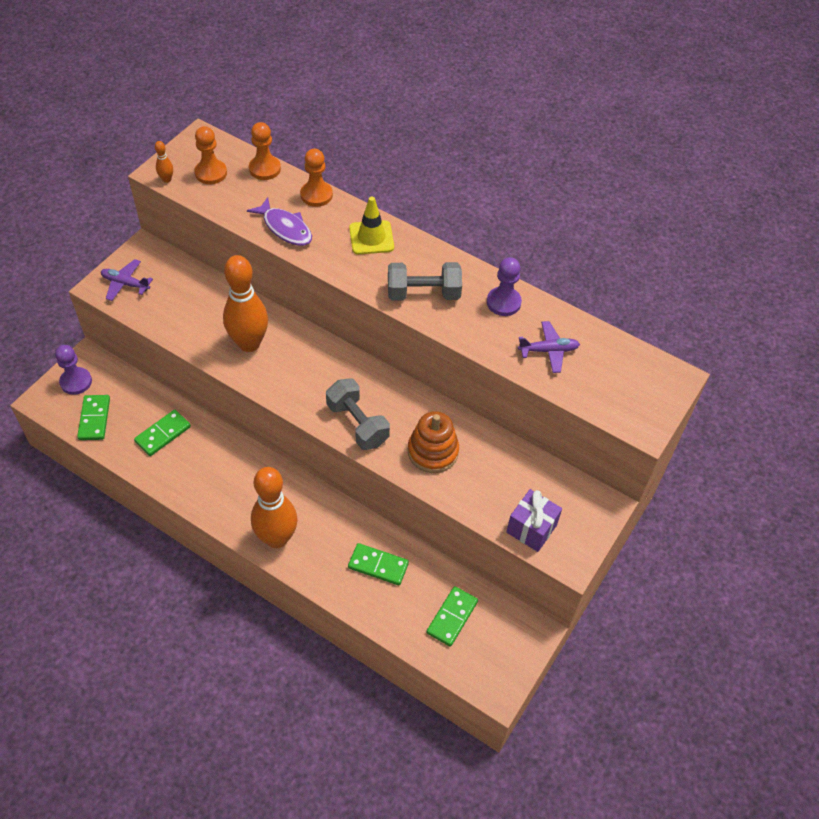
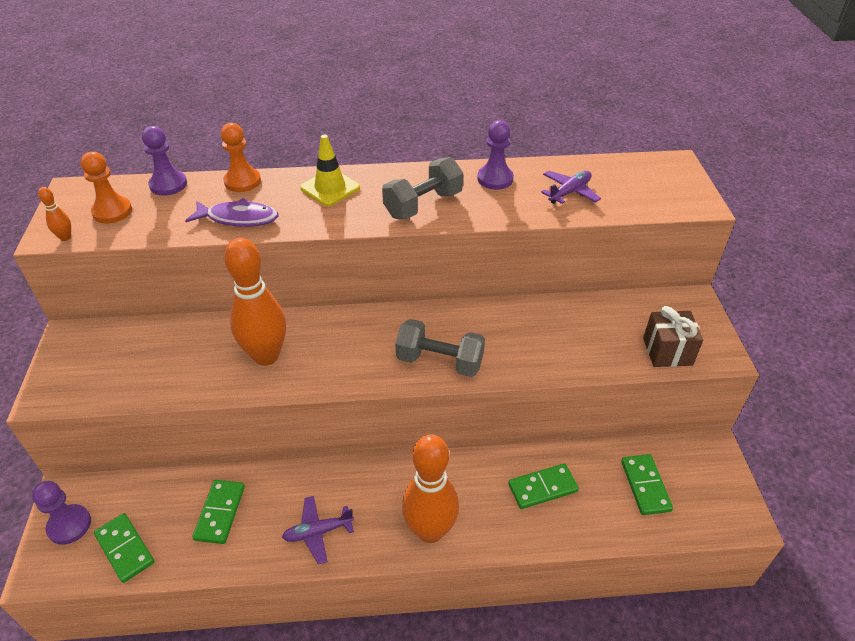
camera: 35 degrees left, 10 degrees down
purple plane [101,259,153,301] -> purple plane moved to [282,496,354,565]
orange pawn [249,122,281,180] -> purple pawn [142,126,187,196]
orange stacking toy [408,411,459,473] -> none
purple gift [506,489,562,552] -> brown gift [643,306,704,367]

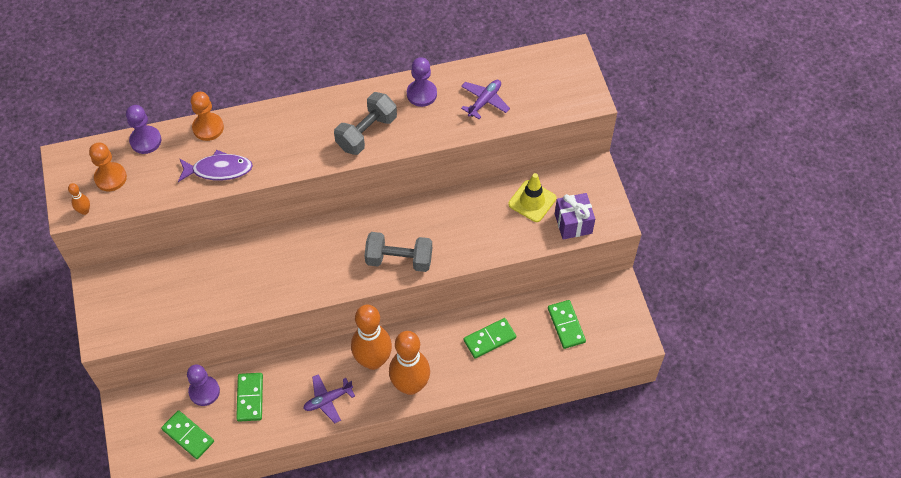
camera: 10 degrees left, 15 degrees up
purple pawn [32,481,91,545] -> purple pawn moved to [187,364,220,406]
orange bowling pin [224,238,286,366] -> orange bowling pin moved to [351,305,392,370]
yellow traffic cone [300,134,360,206] -> yellow traffic cone moved to [508,173,556,222]
brown gift [643,306,704,367] -> purple gift [555,193,595,240]

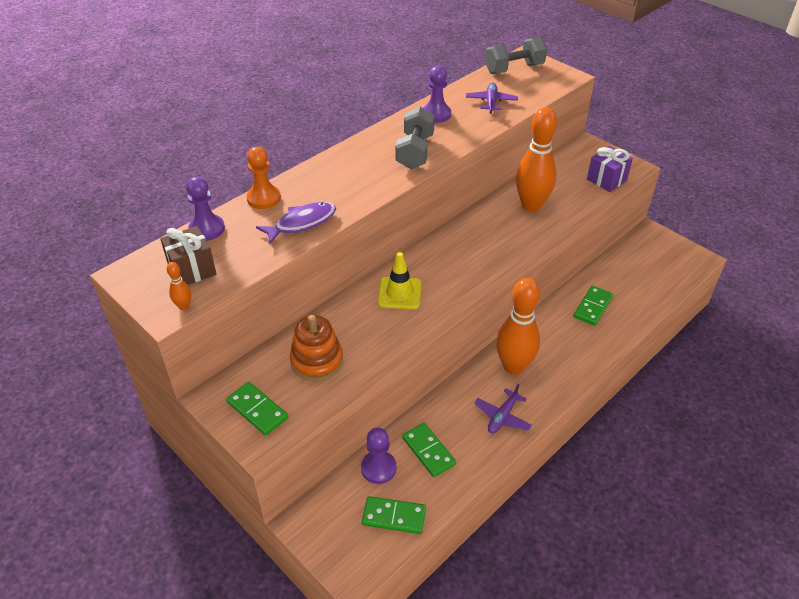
camera: 30 degrees left, 15 degrees down
orange pawn [89,142,127,191] -> brown gift [160,226,216,285]
grey dumbbell [364,232,432,272] -> grey dumbbell moved to [485,37,547,74]
orange bowling pin [389,331,430,395] -> orange bowling pin moved to [516,107,557,212]
yellow traffic cone [508,173,556,222] -> yellow traffic cone moved to [378,252,421,309]
green domino [548,300,586,349] -> green domino moved to [226,382,288,436]
none -> orange stacking toy [290,315,343,381]

